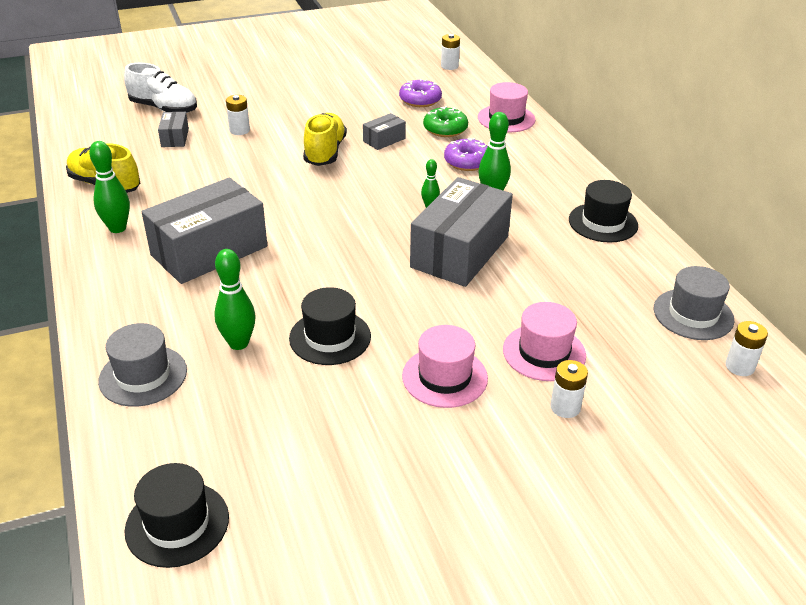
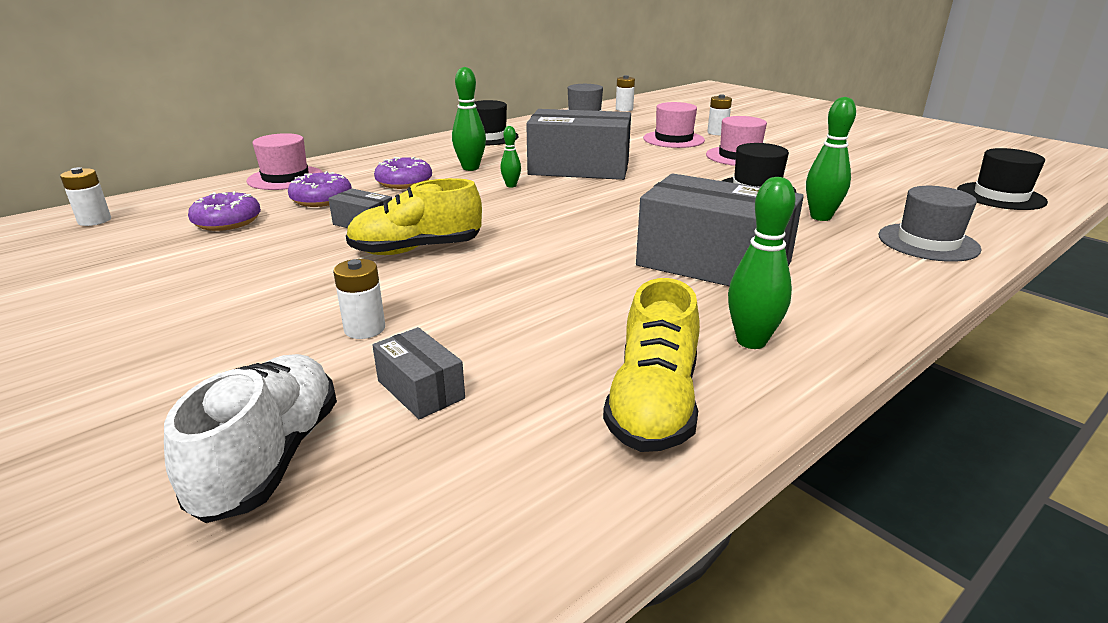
camera: 110 degrees left, 10 degrees down
grey box [158,112,189,147] -> grey box turned 75 degrees clockwise [372,327,465,419]
green donut [423,106,468,137] -> purple donut [288,171,352,207]

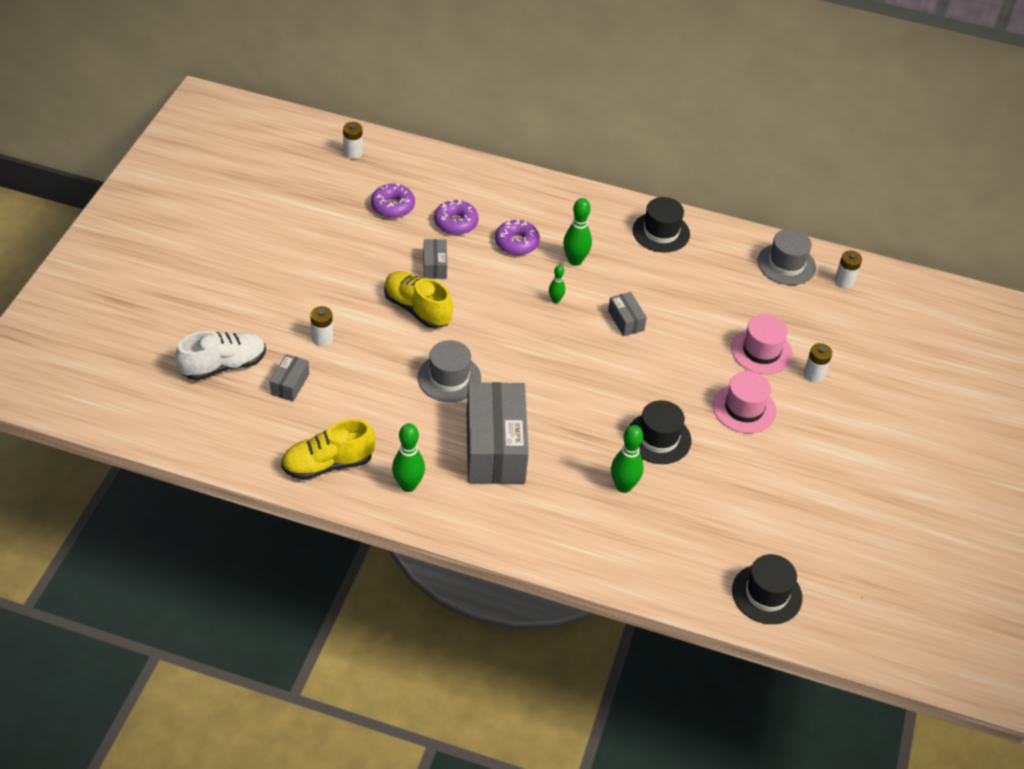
camera: 55 degrees right, 20 degrees up
pink hat [246,133,323,190] -> none
grey box [526,109,631,180] -> grey box [608,292,647,336], size x0.45
grey hat [879,186,981,262] -> grey hat moved to [417,340,481,402]

